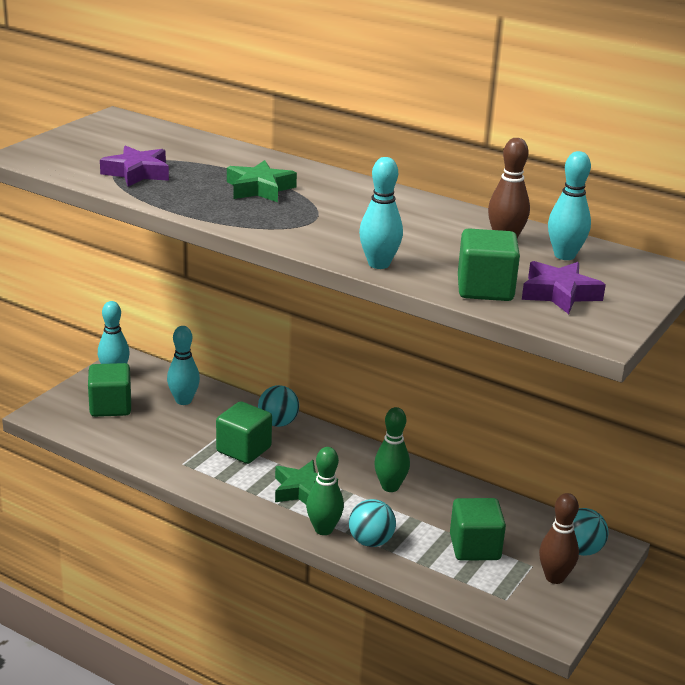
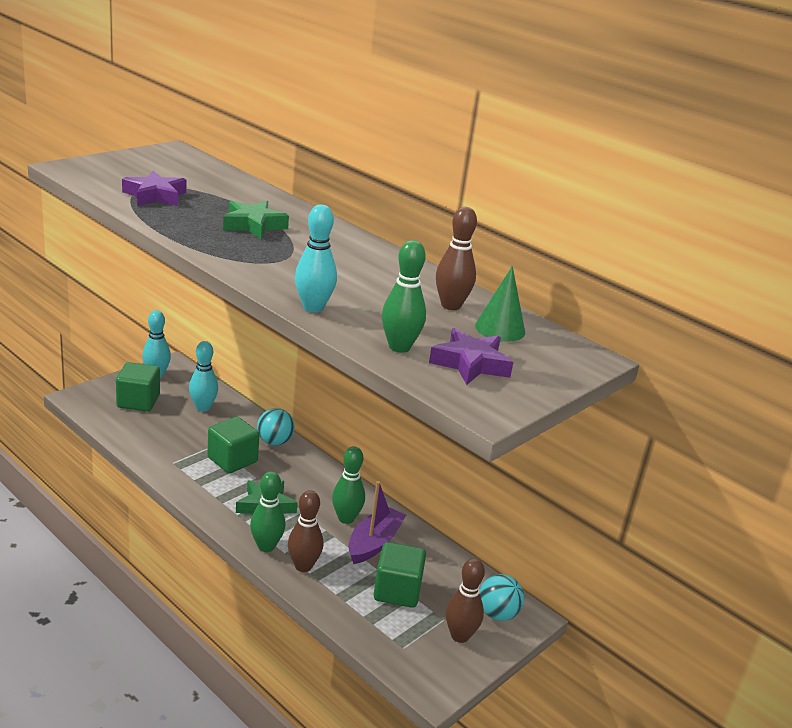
camera: 10 degrees right, 0 degrees up
turquoise ball [349,499,396,547] -> brown bowling pin [288,490,323,572]
green cube [458,228,520,301] -> green bowling pin [382,240,426,353]
turquoise bowling pin [548,151,591,260] -> green cone [475,266,525,342]
none -> purple boat [348,481,406,564]

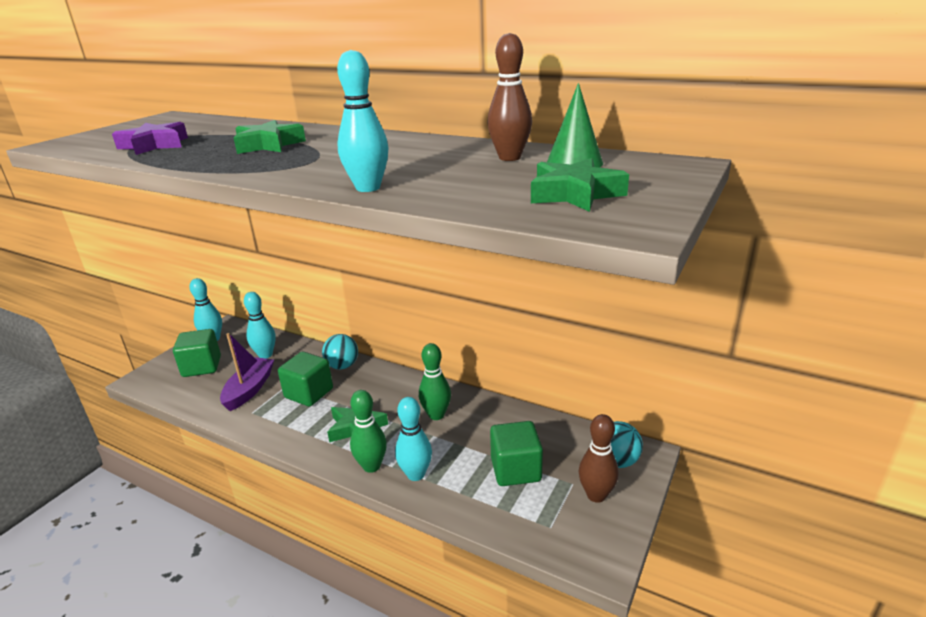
camera: 10 degrees left, 0 degrees up
brown bowling pin [288,490,323,572] -> turquoise bowling pin [395,397,432,481]
purple boat [348,481,406,564] -> purple boat moved to [220,333,274,411]
green bowling pin [382,240,426,353] -> none
purple star [429,328,513,385] -> green star [531,158,629,212]

